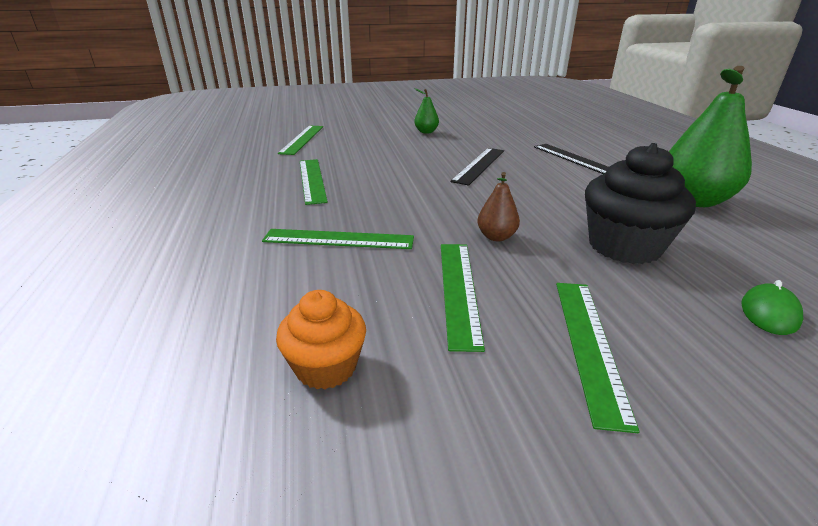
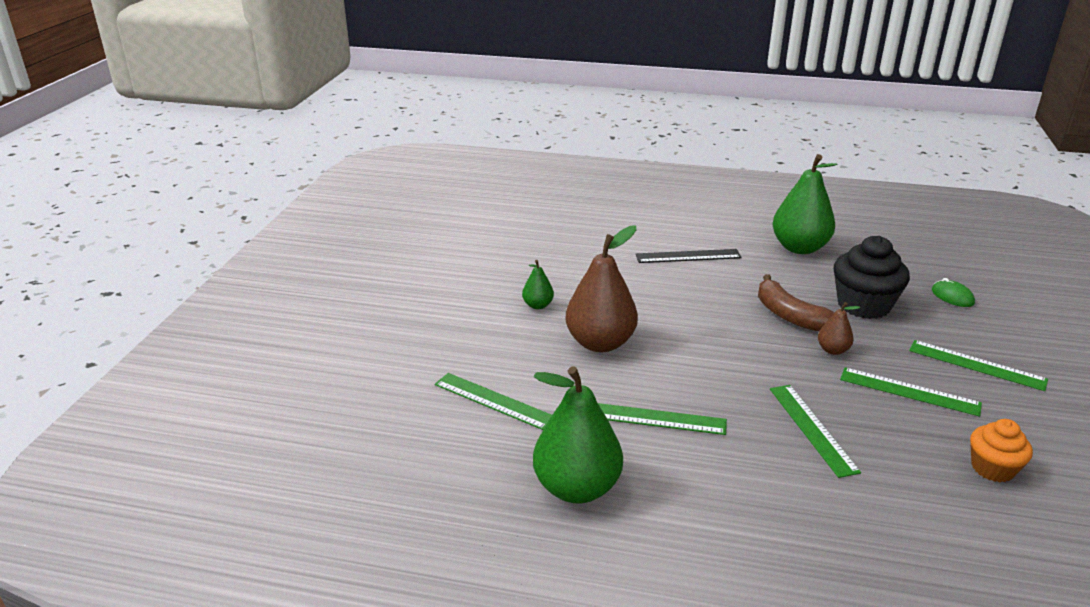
camera: 65 degrees left, 0 degrees up
green ruler [262,229,414,249] -> green ruler turned 45 degrees counterclockwise [770,385,861,478]
black ruler [450,148,504,186] -> none
none -> green pear [533,366,623,504]
none -> brown pear [565,225,638,352]
none -> brown banana [758,274,834,332]

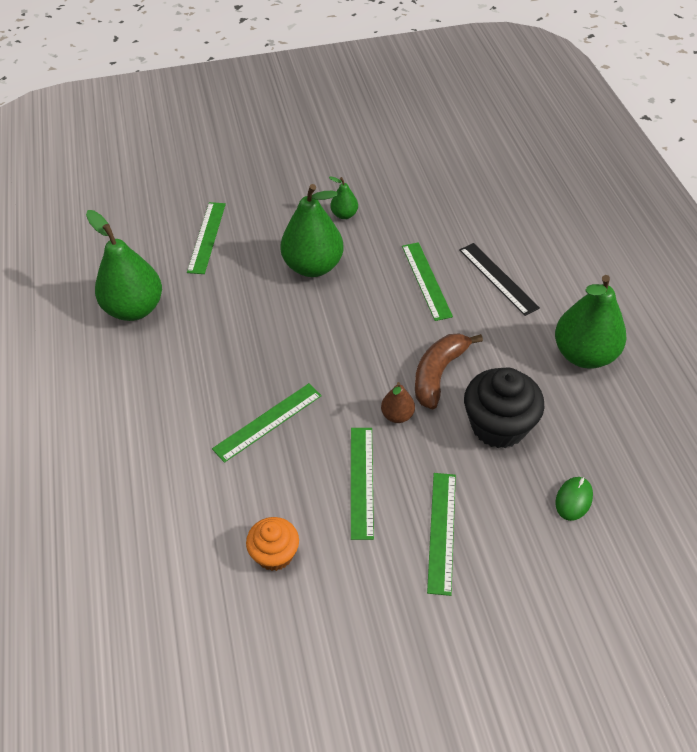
camera: 65 degrees right, 20 degrees up
brown pear [565,225,638,352] -> green pear [280,184,343,277]
green ruler [598,403,727,435] -> green ruler moved to [402,242,453,321]

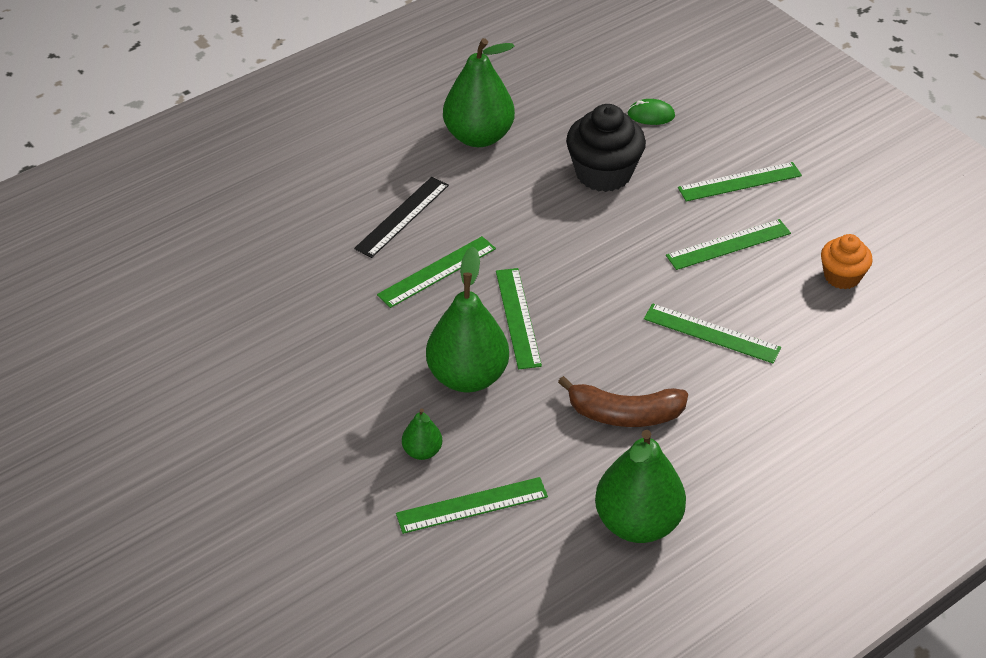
camera: 115 degrees left, 5 degrees down
green pear [329,176,358,219] -> green pear moved to [402,408,442,460]
brown pear [381,382,415,423] -> none
brown banana [415,333,483,409] -> brown banana moved to [558,376,688,427]
none -> green ruler [496,268,542,369]

